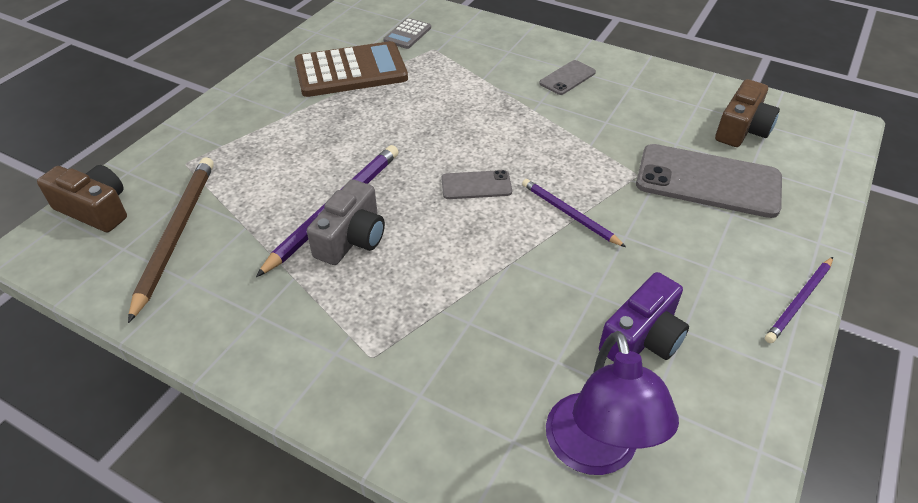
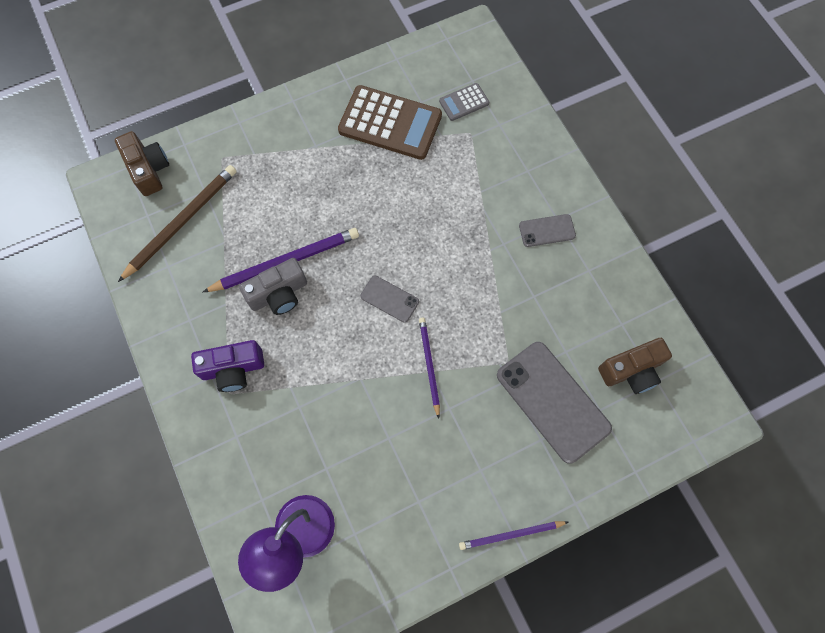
camera: 35 degrees right, 25 degrees up
purple camera [599,272,689,362] -> purple camera moved to [191,340,264,392]

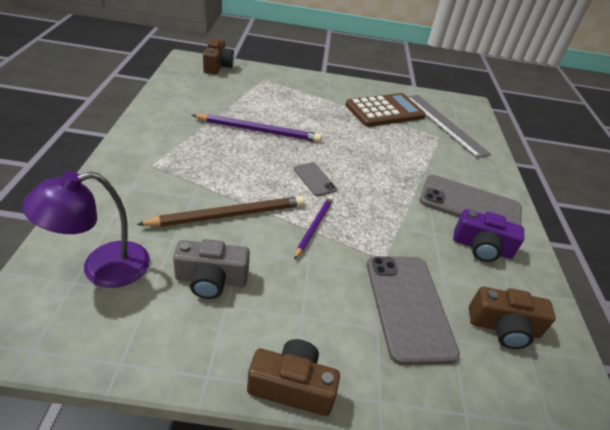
camera: 25 degrees right, 30 degrees down
brown pencil [118,165,237,282] -> brown pencil moved to [136,196,304,227]
purple camera [191,340,264,392] -> purple camera moved to [453,209,524,262]
grey camera [239,258,307,315] -> grey camera moved to [173,239,250,299]
brown calculator [338,85,442,160] -> brown calculator turned 75 degrees counterclockwise [345,93,426,127]
grey calculator [439,83,489,121] -> grey ruler [407,95,491,158]
purple pencil [459,521,568,550] -> brown camera [247,339,340,416]
grey phone [519,214,576,247] -> grey phone [420,175,522,225], size x2.01

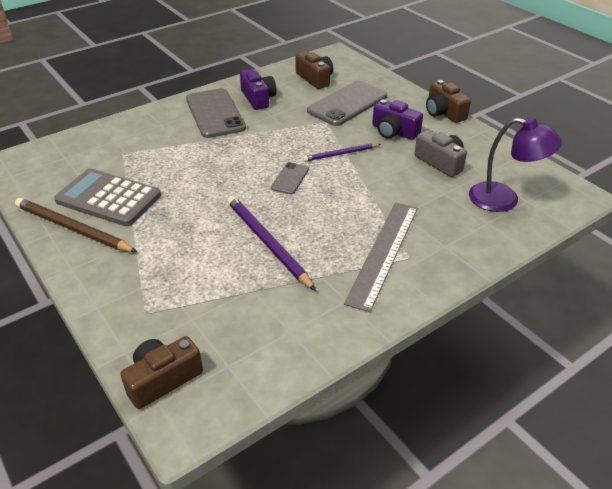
camera: 125 degrees left, 0 degrees up
brown pencil [136,196,304,227] -> brown pencil moved to [15,198,137,252]
brown calculator [345,93,426,127] -> grey calculator [54,168,161,226]
grey ruler [407,95,491,158] -> grey ruler moved to [344,202,418,312]
none -> purple camera [372,99,423,140]

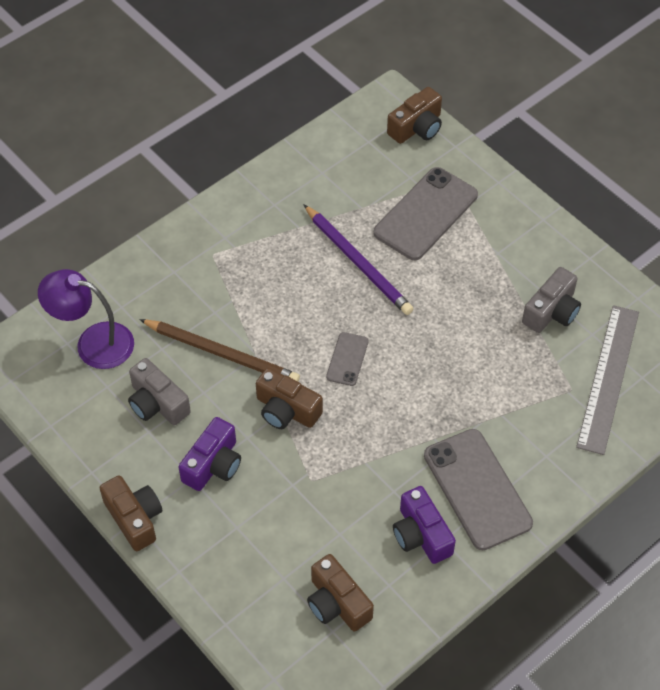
camera: 175 degrees right, 15 degrees up
brown pencil [15,198,137,252] -> brown pencil moved to [139,319,300,382]
grey calculator [54,168,161,226] -> grey camera [522,267,581,333]
purple pencil [303,143,381,162] -> brown camera [256,368,323,429]
grey phone [307,81,387,126] -> grey phone moved to [373,167,478,260]
grey ruler [344,202,418,312] -> grey ruler moved to [576,305,639,455]
purple camera [372,99,423,140] -> purple camera turned 90 degrees clockwise [179,417,241,491]

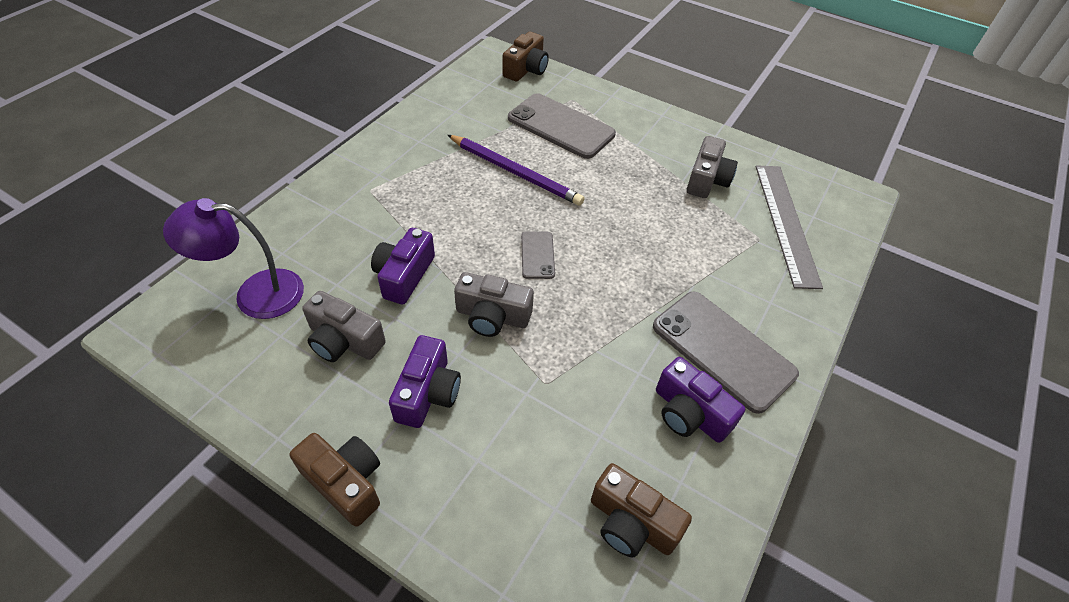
camera: 20 degrees left, 5 degrees down
brown pencil [139,319,300,382] -> purple camera [371,228,435,304]
brown camera [256,368,323,429] -> grey camera [454,272,534,337]
grey phone [373,167,478,260] -> grey phone turned 75 degrees counterclockwise [508,93,616,159]

